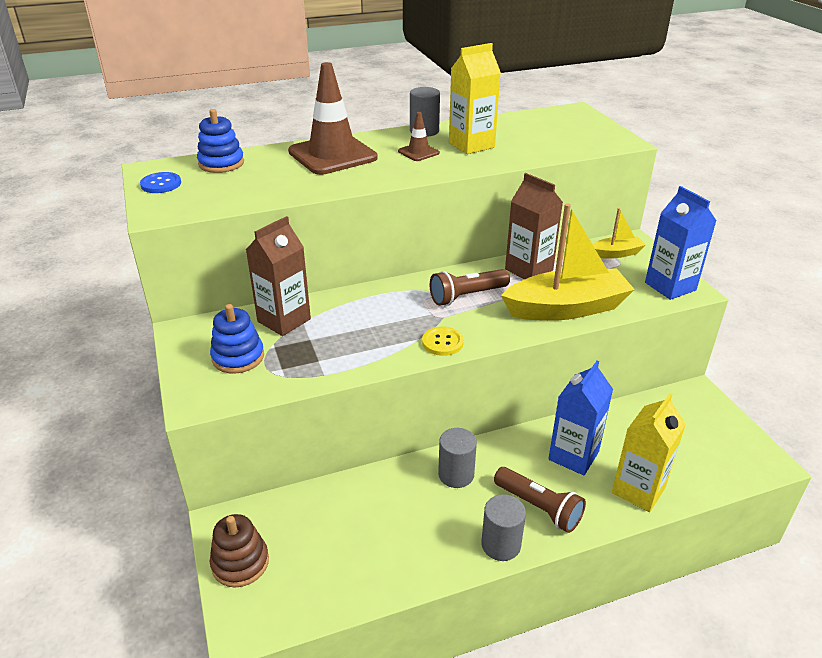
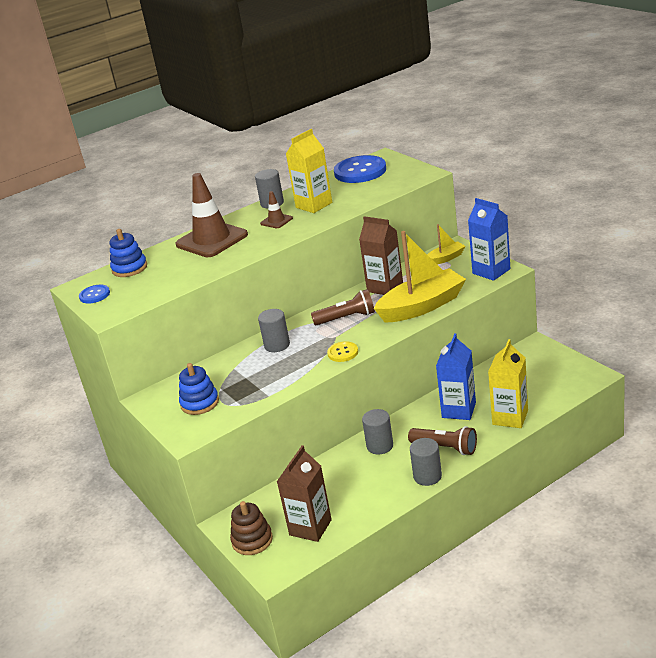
camera: 10 degrees left, 5 degrees down
brown carton [246,216,311,336] -> brown carton moved to [277,445,332,542]
brown flashlight [430,269,510,306] -> brown flashlight turned 150 degrees counterclockwise [311,289,375,325]
none -> grey cylinder [258,309,290,352]
none -> blue button [334,155,386,183]

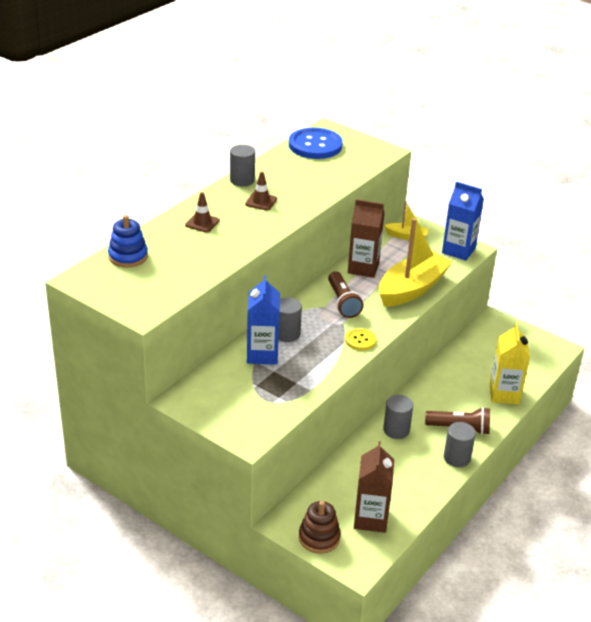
camera: 25 degrees left, 5 degrees up
blue button [79,285,110,303] -> none
brown traffic cone [176,173,248,257] -> brown traffic cone [185,192,220,233], size x0.46
blue stacking toy [179,363,219,415] -> none
yellow carton [286,129,332,213] -> none
brown flashlight [311,289,375,325] -> brown flashlight turned 105 degrees clockwise [328,272,363,318]
yellow boat [427,224,465,264] -> yellow boat turned 60 degrees clockwise [384,201,428,240]
blue carton [436,333,476,420] -> blue carton moved to [247,275,280,365]

